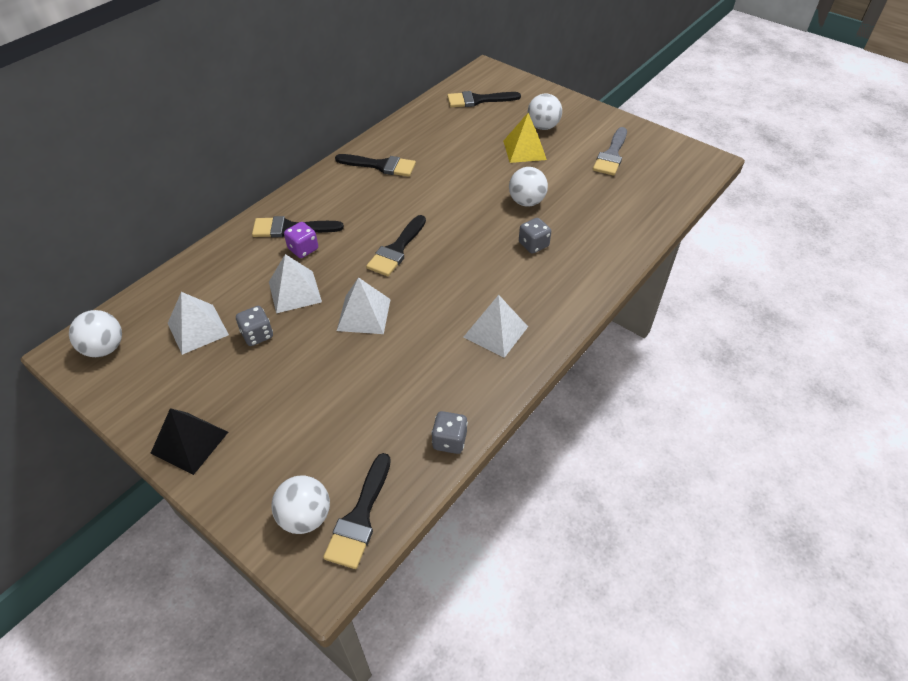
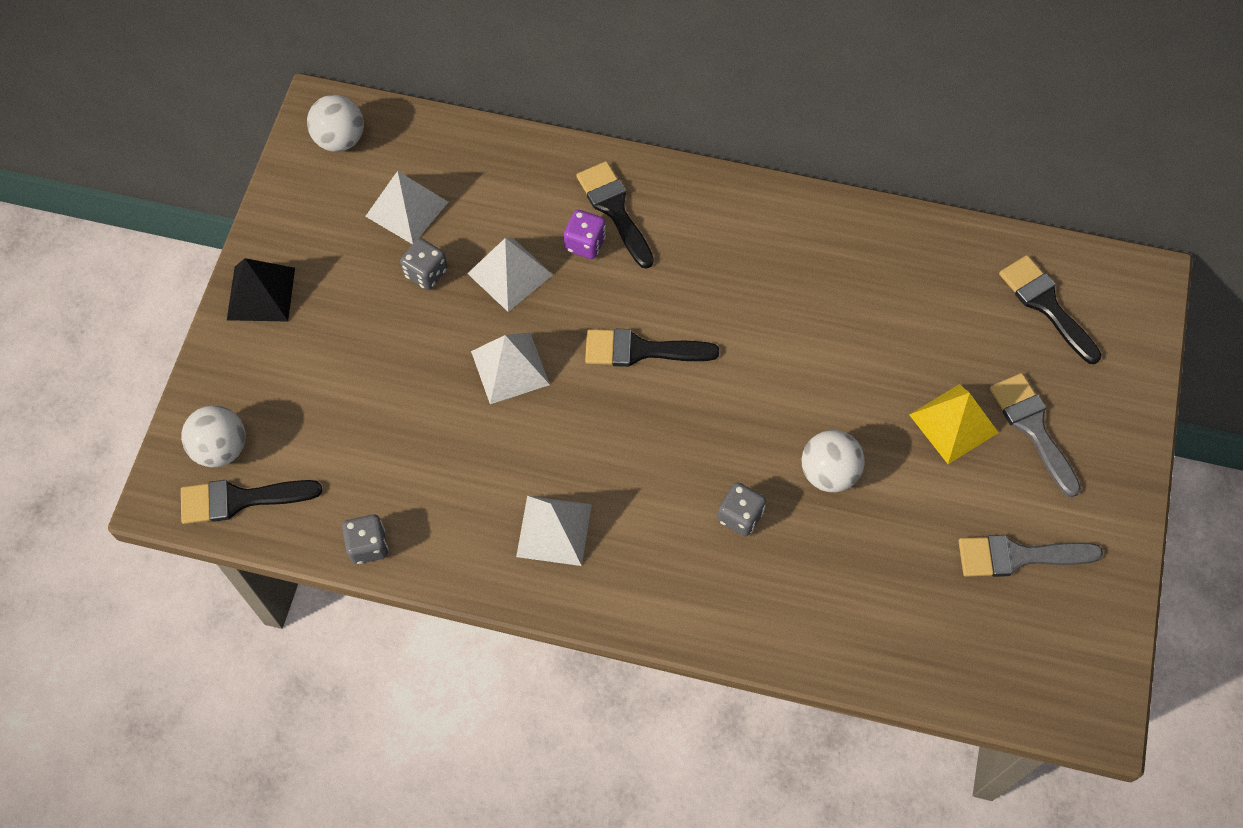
camera: 65 degrees right, 15 degrees up
black brush [335,154,416,177] -> none
white ball [528,94,562,130] -> grey brush [990,373,1081,497]

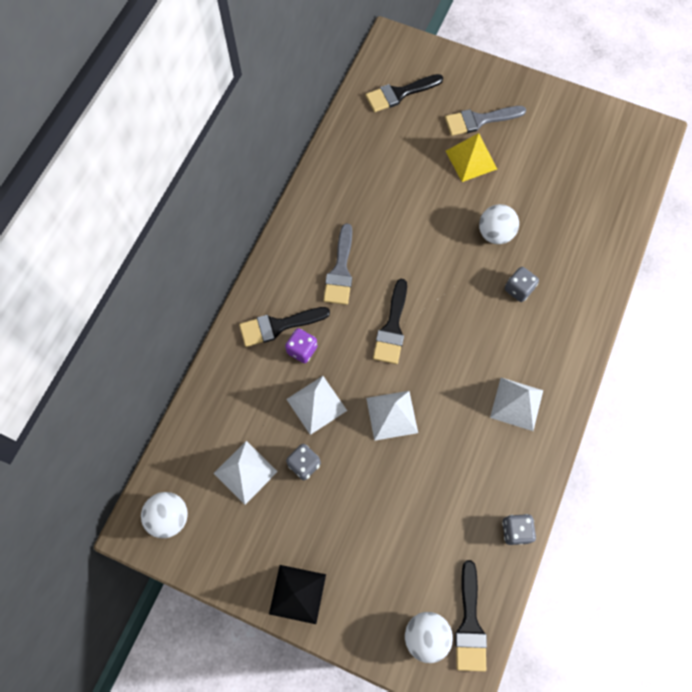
camera: 80 degrees left, 5 degrees up
grey brush [959,535,1103,577] -> grey brush moved to [323,223,352,305]

